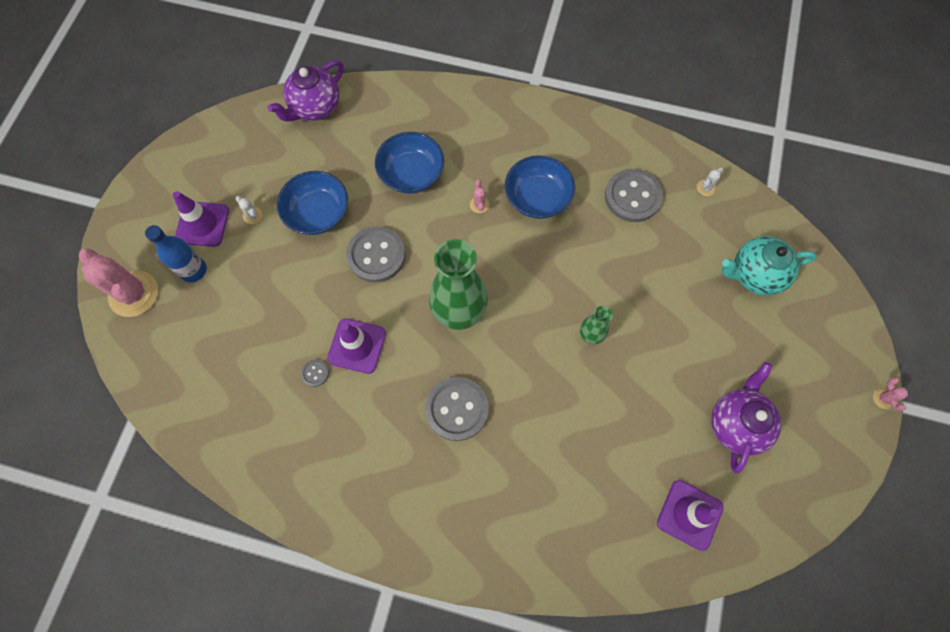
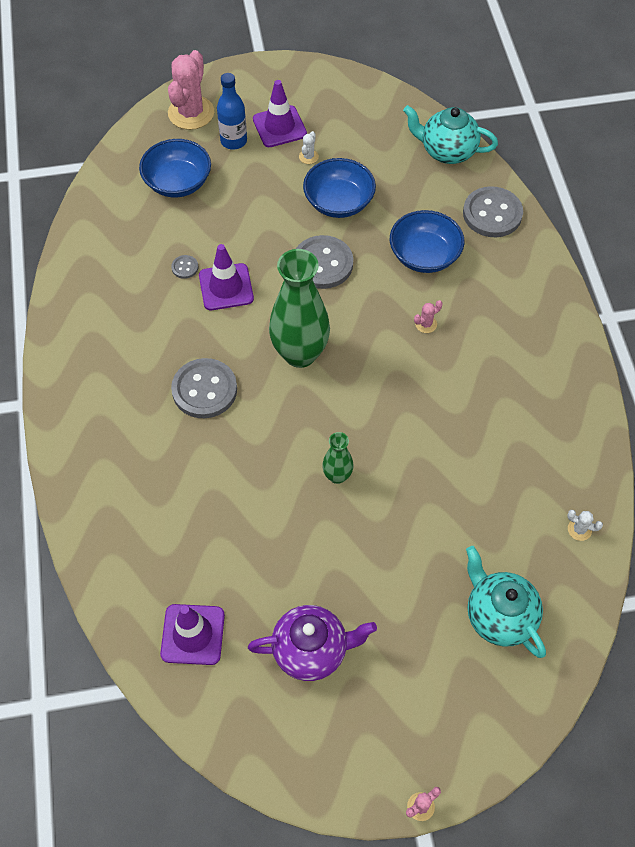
camera: 65 degrees right, 10 degrees down
purple teapot [268,60,344,122] -> turquoise teapot [403,105,498,164]
blue bowl [505,155,575,219] -> blue bowl moved to [139,139,211,198]
grey button [605,169,663,222] -> grey button moved to [463,186,523,237]

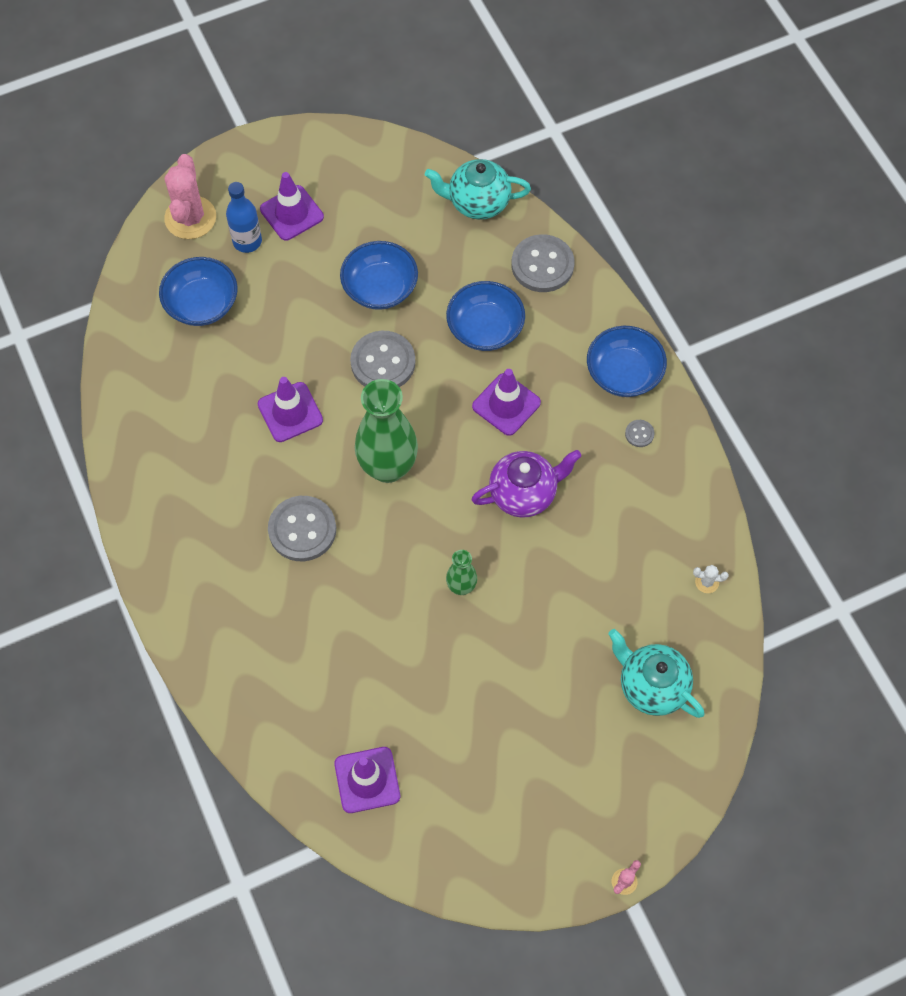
camera: 15 degrees left, 5 degrees up
grey button [171,255,198,279] -> grey button moved to [625,420,655,447]
purple teapot [248,605,377,681] -> purple teapot moved to [471,450,581,517]
white cactus [299,131,319,164] -> none
pink cactus [414,300,442,333] -> purple traffic cone [472,369,541,436]
none -> blue bowl [587,326,667,397]

